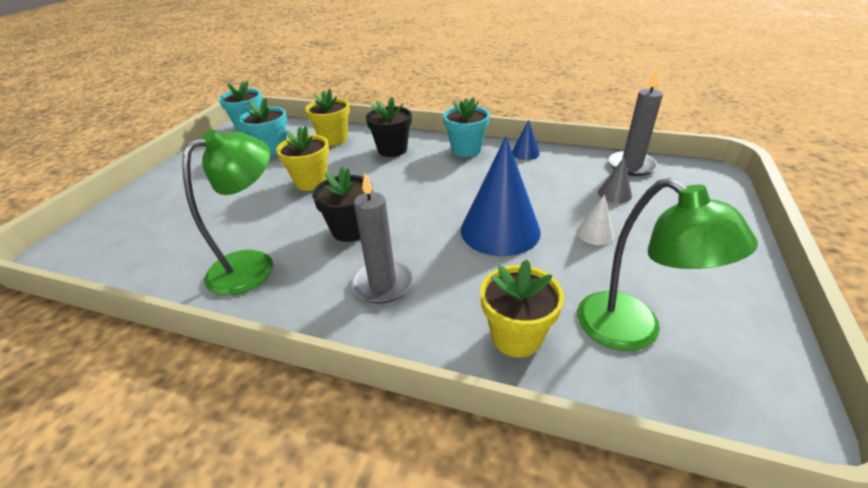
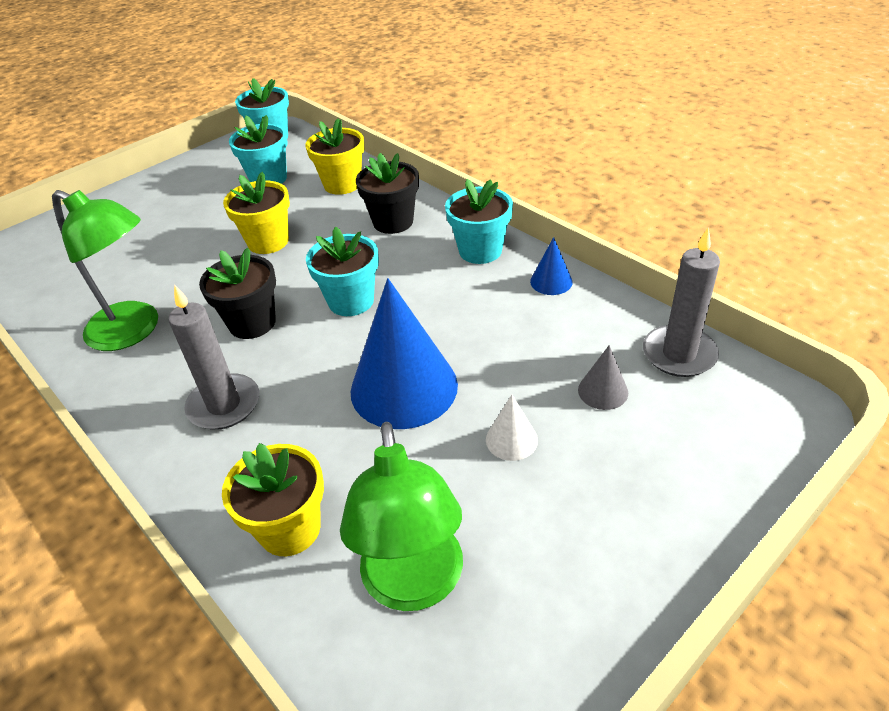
camera: 30 degrees right, 5 degrees up
green lamp [182,129,273,296] -> green lamp turned 45 degrees clockwise [52,190,158,351]
none -> turquoise flower pot [306,227,379,316]

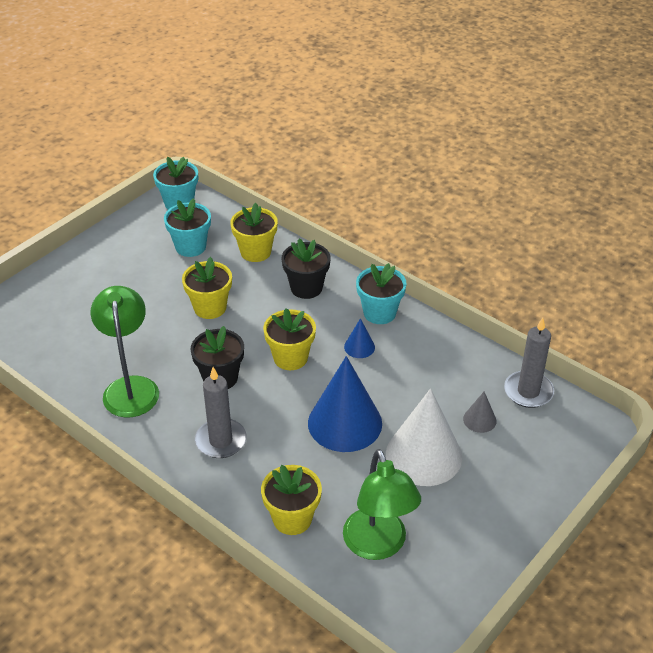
camera: 10 degrees left, 0 degrees up
green lamp [52,190,158,351] -> green lamp turned 120 degrees counterclockwise [90,286,159,418]
turquoise flower pot [306,227,379,316] -> yellow flower pot [263,308,316,370]
white cone [486,395,538,461] -> white cone [386,388,462,486], size x2.24
blue cone [530,237,573,295] -> blue cone moved to [344,318,375,358]

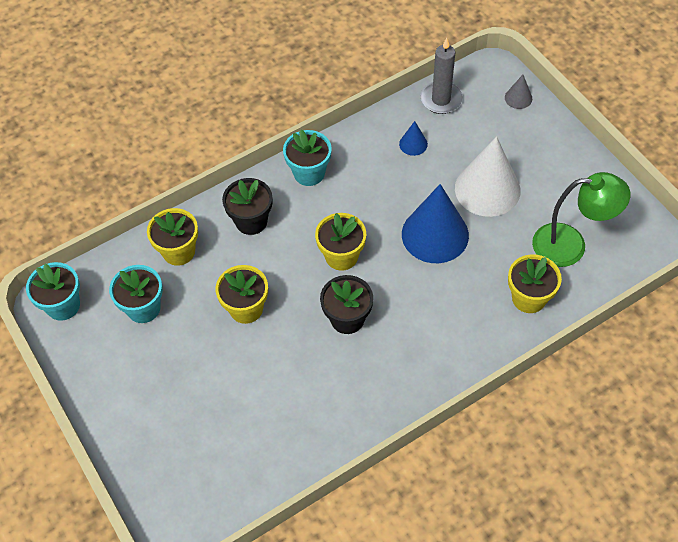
camera: 70 degrees left, 15 degrees up
green lamp [90,286,159,418] -> none
grey candle [195,367,247,458] -> none
blue cone [344,318,375,358] -> blue cone moved to [399,121,428,156]
grey cone [463,392,496,433] -> grey cone moved to [505,75,532,109]

